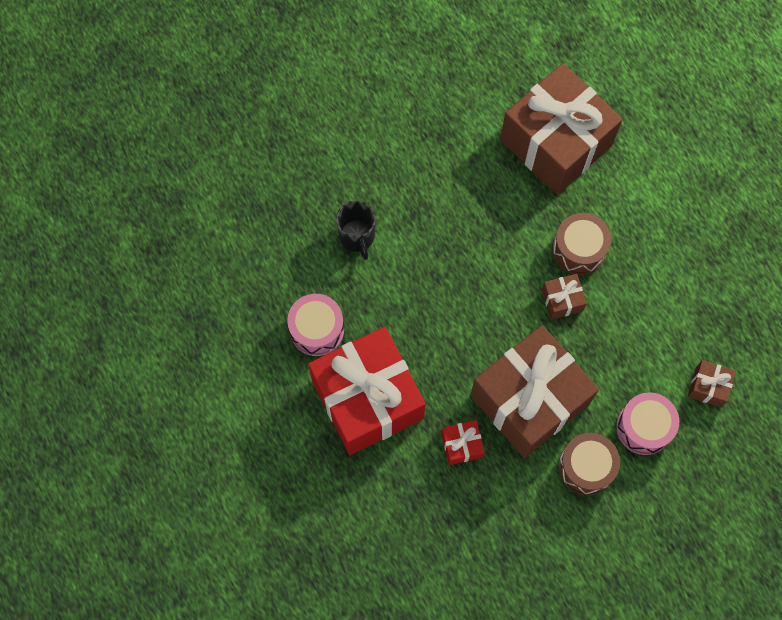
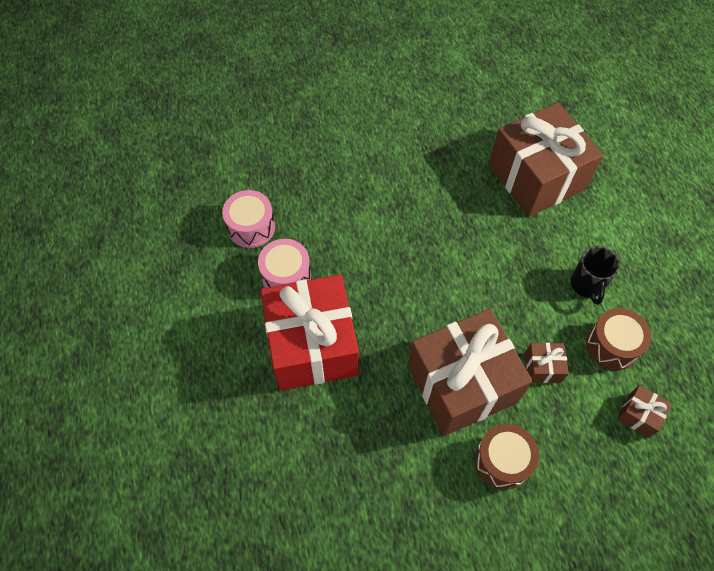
camera: 15 degrees right, 10 degrees down
black mug [336,201,376,260] -> black mug moved to [571,246,620,305]
red gift [441,420,485,465] -> none
brown gift [542,274,587,320] -> brown gift moved to [525,343,569,383]
brown drum [552,213,611,275] -> brown drum moved to [586,308,651,370]
pink drum [616,392,679,455] -> pink drum moved to [222,190,275,248]

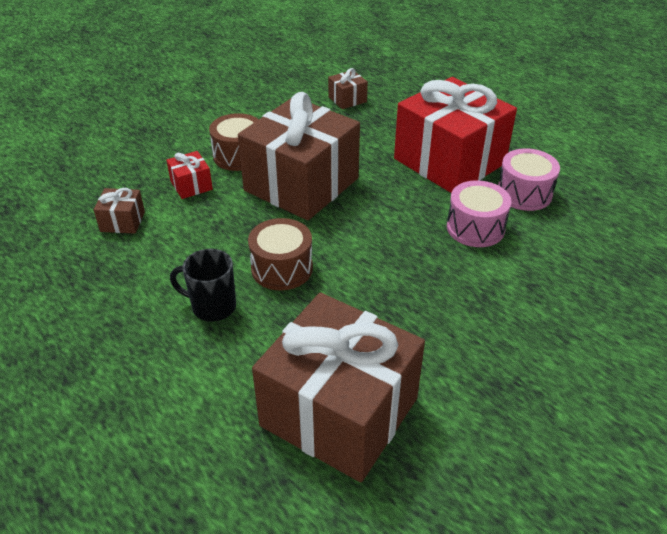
camera: 150 degrees right, 20 degrees down
pink drum [222,190,275,248] -> pink drum moved to [447,180,511,247]
brown gift [525,343,569,383] -> brown gift moved to [328,68,368,109]
black mug [571,246,620,305] -> black mug turned 45 degrees counterclockwise [170,249,236,322]
brown drum [586,308,651,370] -> brown drum moved to [248,218,313,291]
none -> red gift [166,151,213,199]

